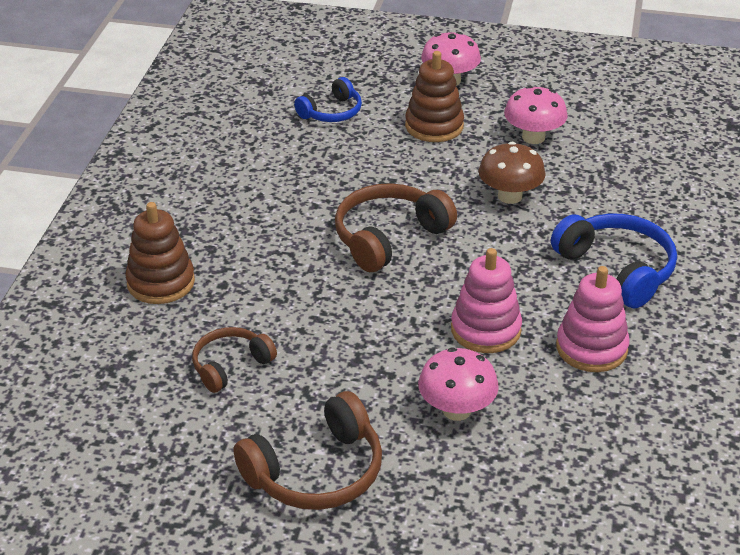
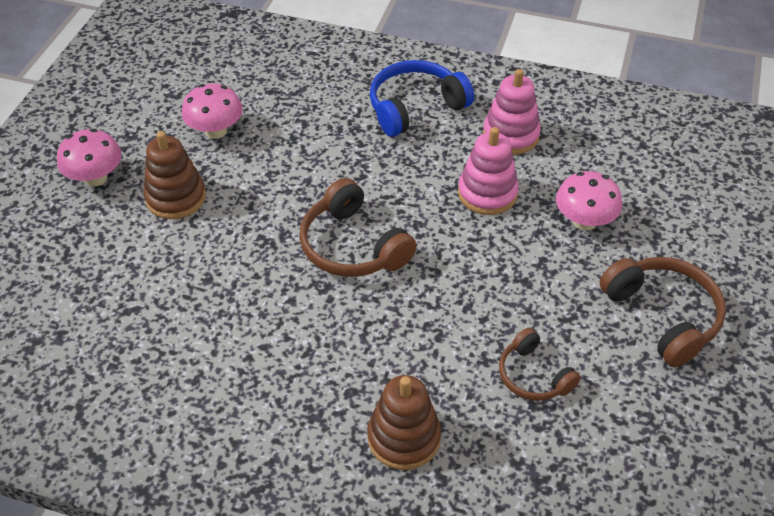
camera: 85 degrees left, 10 degrees up
blue headphones [294,77,362,122] -> none
brown mushroom [479,142,546,204] -> none

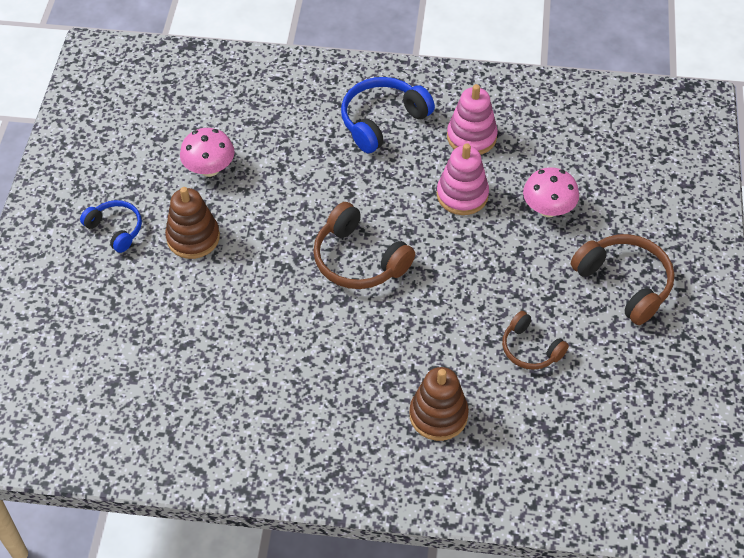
camera: 10 degrees left, 5 degrees up
pink mushroom [57,129,122,187] -> blue headphones [80,200,142,253]

